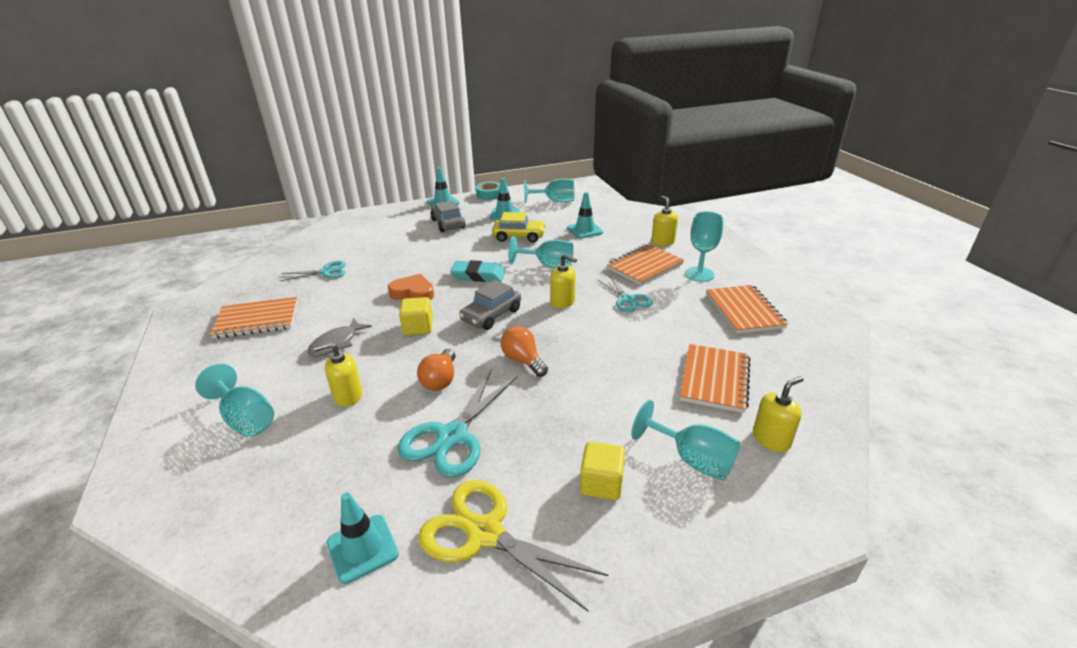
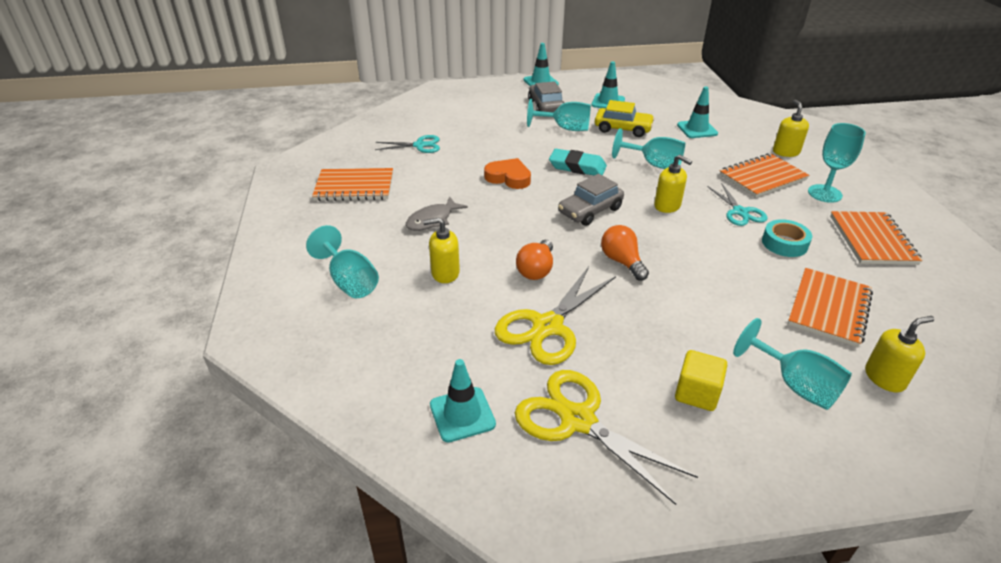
camera: 10 degrees right, 5 degrees up
turquoise scissors [398,369,518,478] -> yellow scissors [495,266,616,365]
yellow cube [399,297,433,335] -> none
turquoise tape [476,182,500,200] -> turquoise tape moved to [762,219,812,257]
turquoise goblet [524,179,574,203] -> turquoise goblet moved to [527,99,591,131]

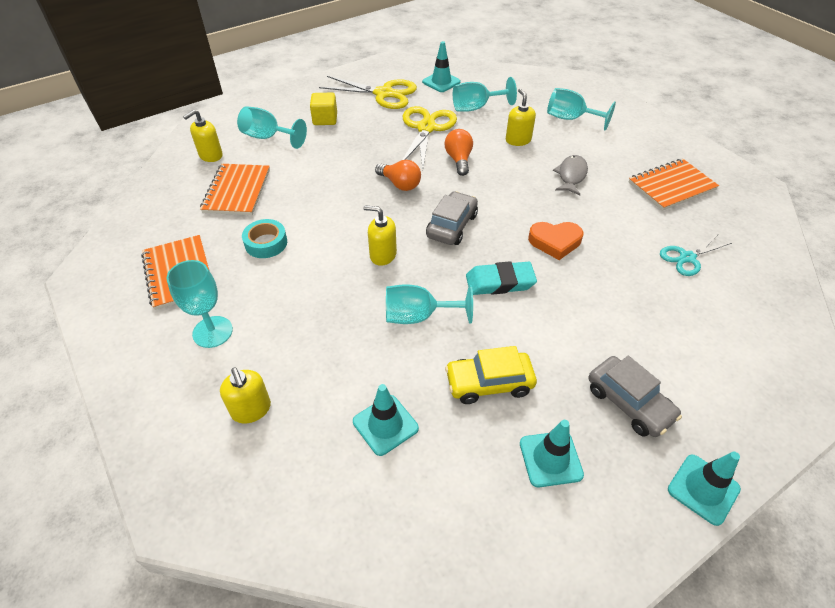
camera: 155 degrees right, 10 degrees up
yellow soap dispenser [423,217,460,283] -> yellow soap dispenser turned 75 degrees counterclockwise [506,89,536,146]
turquoise goblet [527,99,591,131] -> turquoise goblet moved to [453,77,517,112]
turquoise scissors [707,184,768,226] -> none
orange notebook [719,153,809,198] -> none

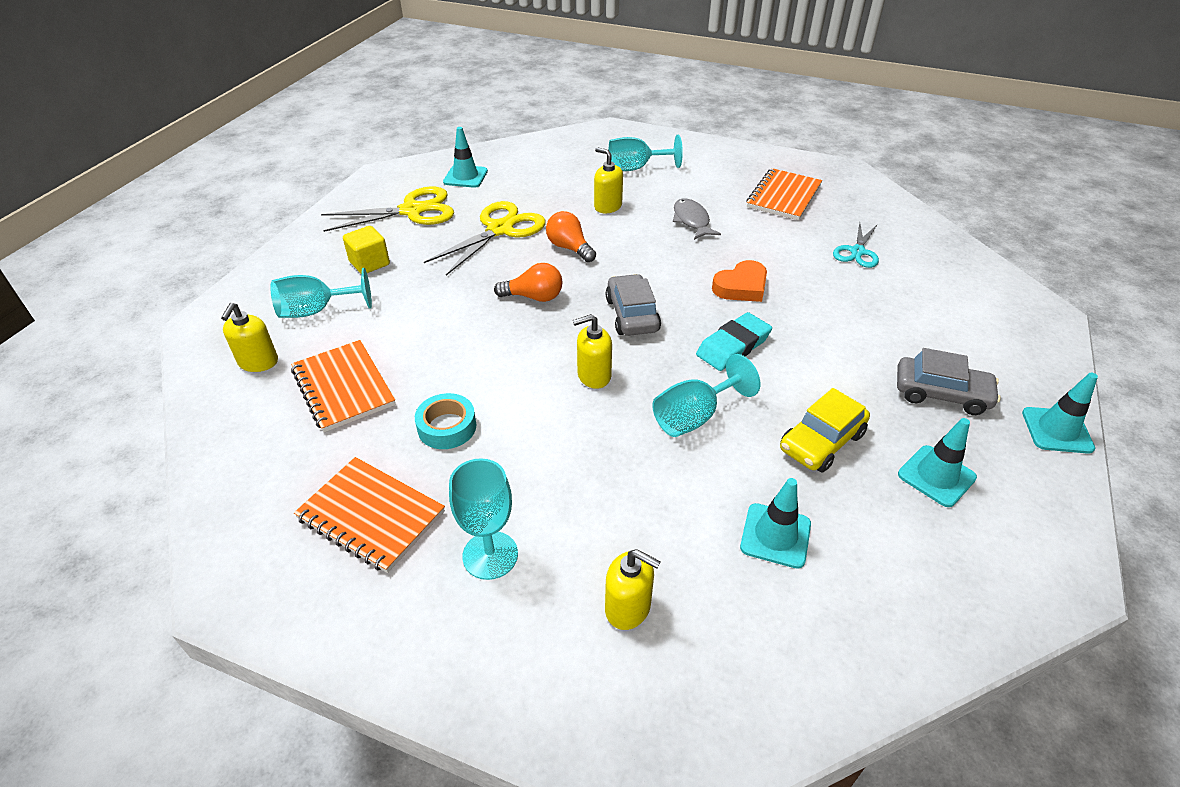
camera: 35 degrees left, 5 degrees down
yellow scissors [402,106,457,169] -> yellow scissors turned 60 degrees clockwise [424,201,546,276]
turquoise goblet [453,77,517,112] -> none

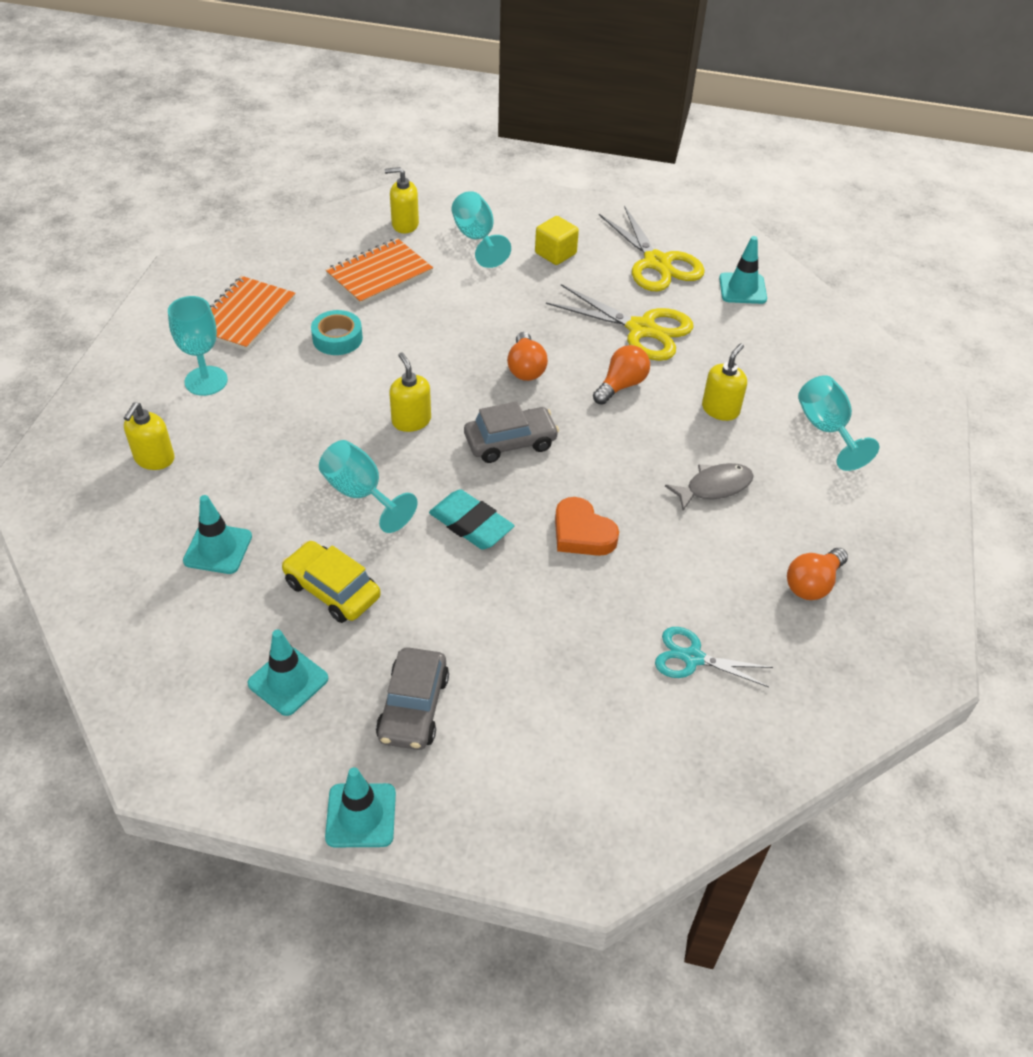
camera: 80 degrees right, 5 degrees up
orange notebook [746,168,822,220] -> orange light bulb [787,548,848,600]

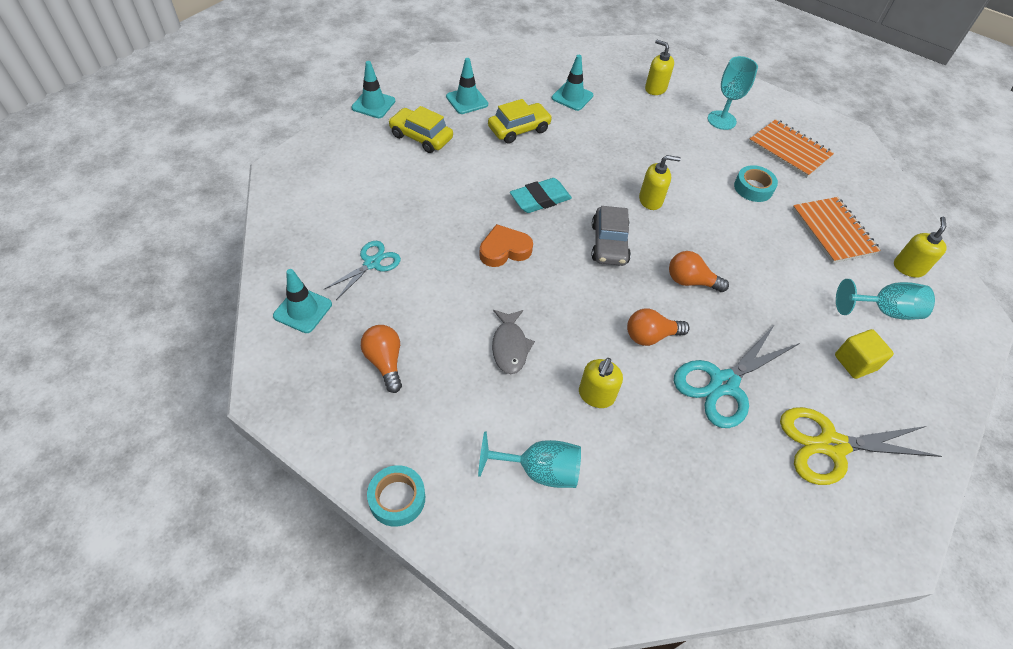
camera: 110 degrees right, 5 degrees up
turquoise goblet [319,440,418,533] -> none
grey car [376,647,449,750] -> yellow car [388,106,453,153]
yellow scissors [546,284,694,361] -> turquoise scissors [674,324,800,428]
orange light bulb [593,345,650,405] -> orange light bulb turned 105 degrees clockwise [627,309,690,346]
yellow soap dispenser [702,343,747,421] -> yellow soap dispenser turned 60 degrees clockwise [579,358,623,408]
turquoise traffic cone [719,236,767,304] -> turquoise traffic cone moved to [273,269,332,333]
none -> turquoise tape [367,465,425,527]

